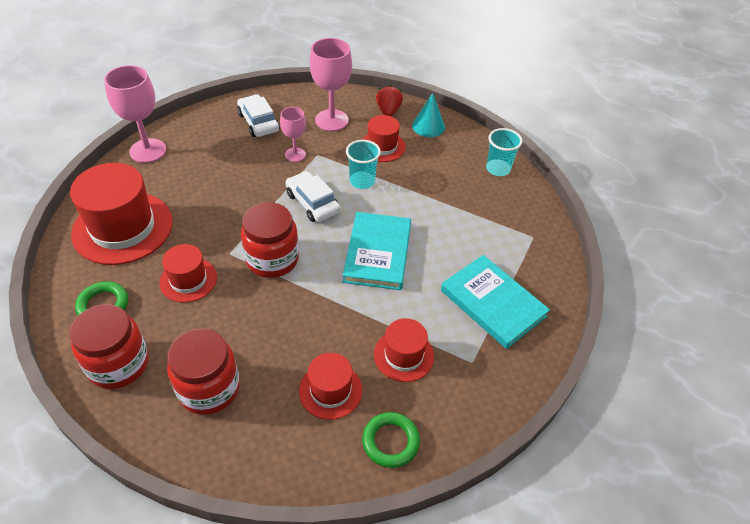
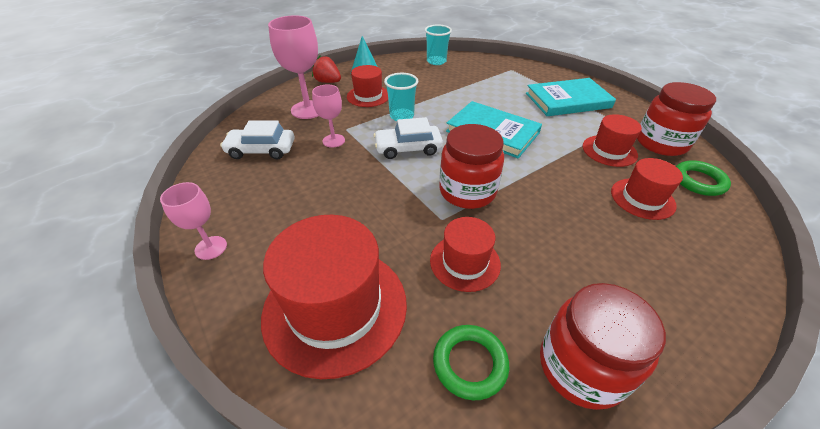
camera: 60 degrees left, 5 degrees down
pink goblet [104,65,166,163] -> pink goblet [160,182,227,260], size x0.59
red jar [167,329,240,415] -> red jar moved to [637,82,716,156]

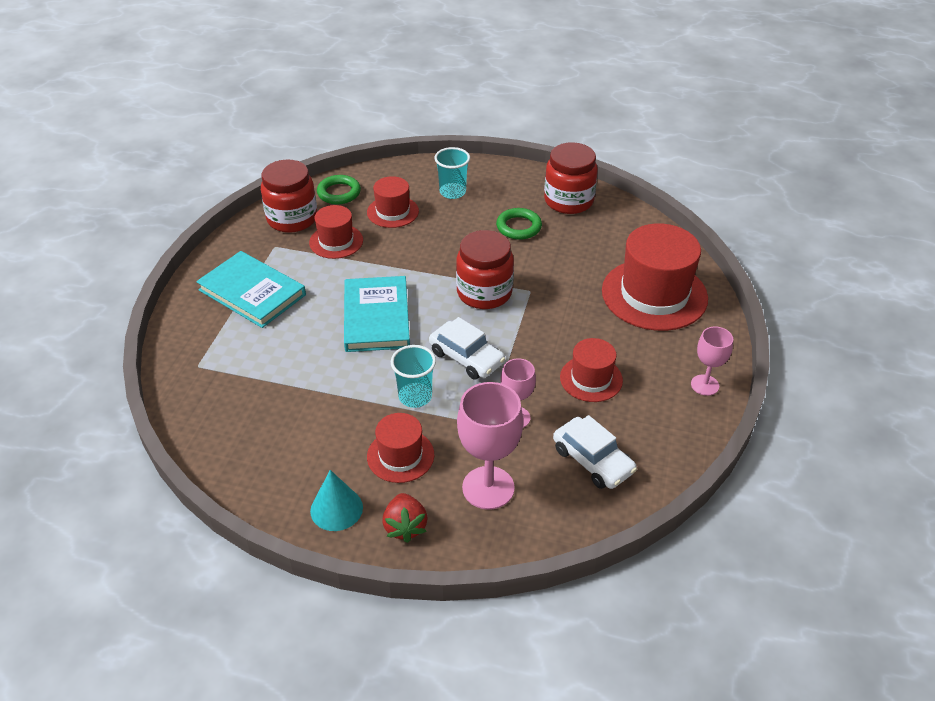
camera: 130 degrees left, 0 degrees up
turquoise cup [425,25,452,65] -> turquoise cup moved to [434,147,470,199]
red hat [430,217,501,292] -> red hat moved to [560,338,623,402]
green ring [433,325,509,400] -> green ring moved to [496,208,542,240]

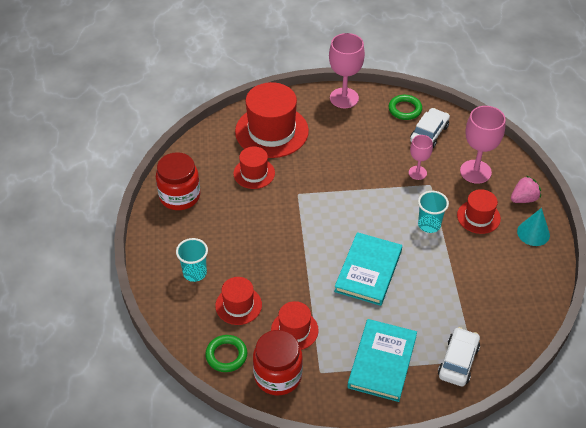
camera: 110 degrees left, 5 degrees up
turquoise book [344,276,410,352] -> turquoise book turned 45 degrees counterclockwise [334,232,402,306]
red strawberry [382,493,428,543] -> pink strawberry [511,175,541,203]
white car [429,317,505,380] -> white car moved to [438,327,480,386]
red jar [456,230,514,309] -> none
green ring [496,208,542,240] -> green ring moved to [389,95,422,120]
red hat [560,338,623,402] -> red hat moved to [233,146,275,189]
pink goblet [691,326,733,396] -> pink goblet [329,33,365,108], size x1.70

